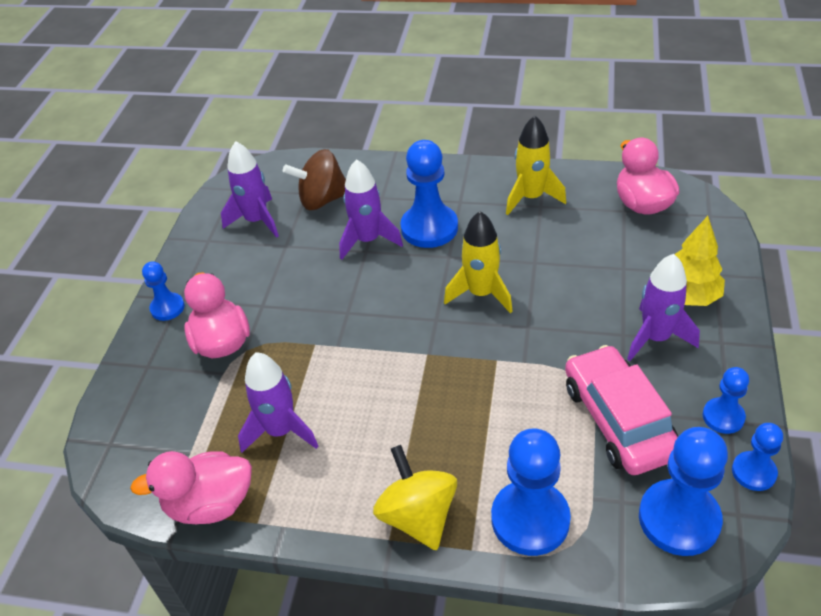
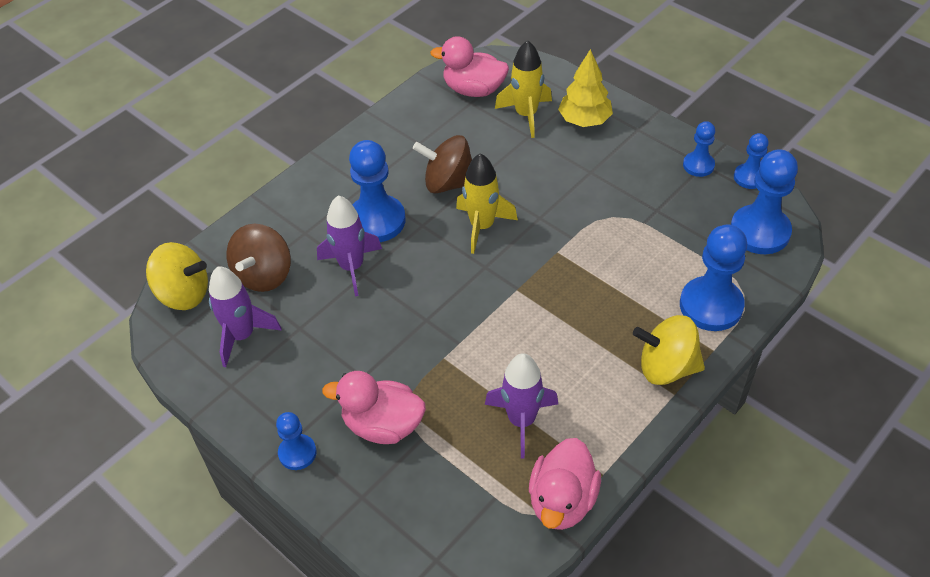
camera: 60 degrees left, 5 degrees up
yellow rocket [506,116,566,215] -> yellow rocket moved to [495,40,552,138]
pink car [565,345,678,475] -> none
purple rocket [627,254,700,361] -> none
none -> yellow spinning top [146,242,208,310]
none -> brown spinning top [413,135,472,193]

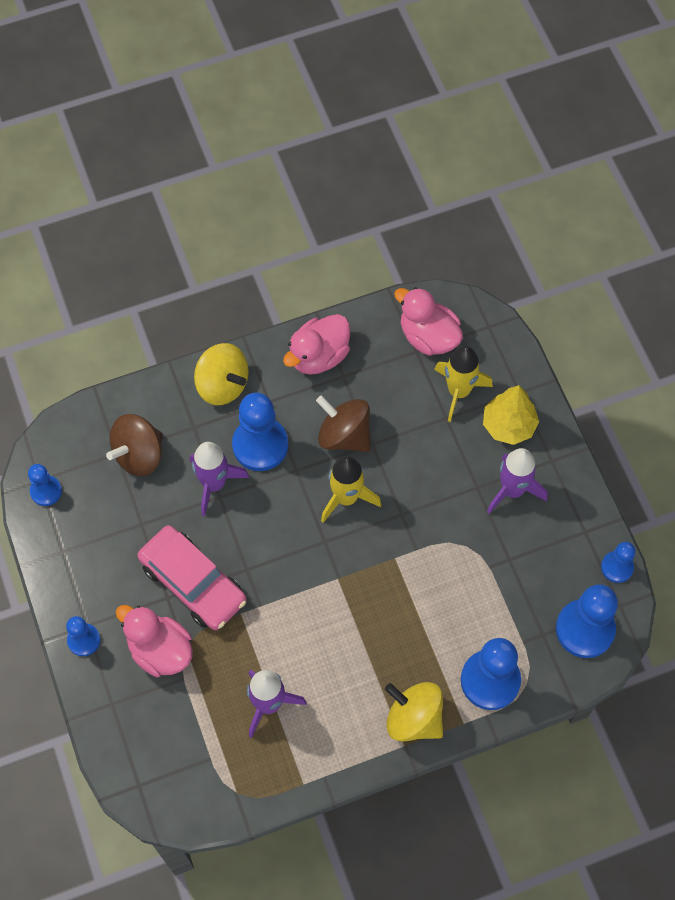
camera: 25 degrees right, 15 degrees up
yellow spinning top [146,242,208,310] -> yellow spinning top moved to [194,343,249,405]
purple rocket [209,266,282,367] -> purple rocket moved to [487,448,547,514]
pink duck [529,438,601,530] -> pink duck moved to [283,314,350,375]
blue pawn [683,121,715,177] -> blue pawn moved to [28,464,62,506]
none -> pink car [137,525,246,630]

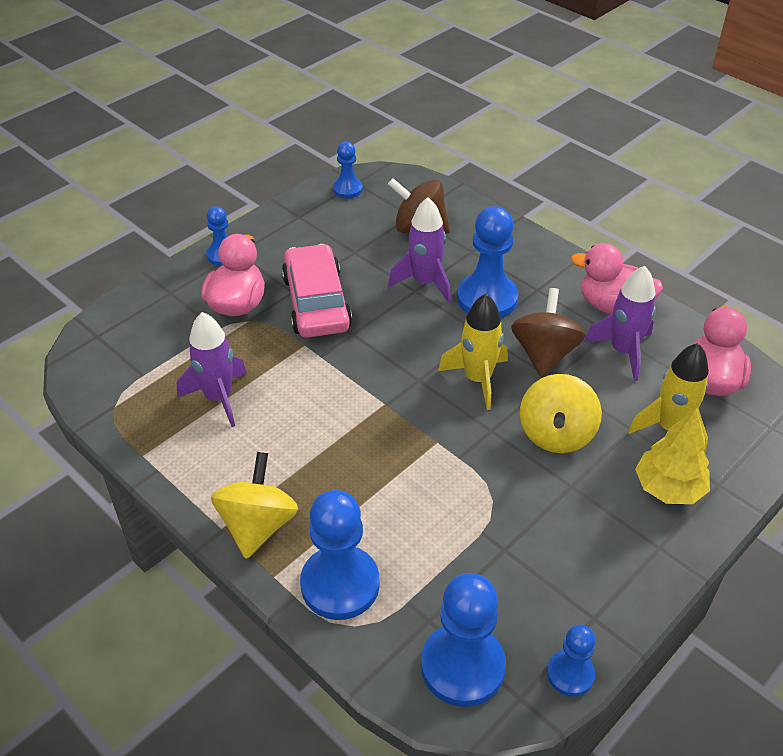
camera: 65 degrees right, 20 degrees down
pink car [137,525,246,630] -> pink car turned 150 degrees clockwise [282,244,352,338]
yellow spinning top [194,343,249,405] -> yellow spinning top moved to [520,374,602,453]
purple rocket [487,448,547,514] -> purple rocket moved to [584,266,656,381]

